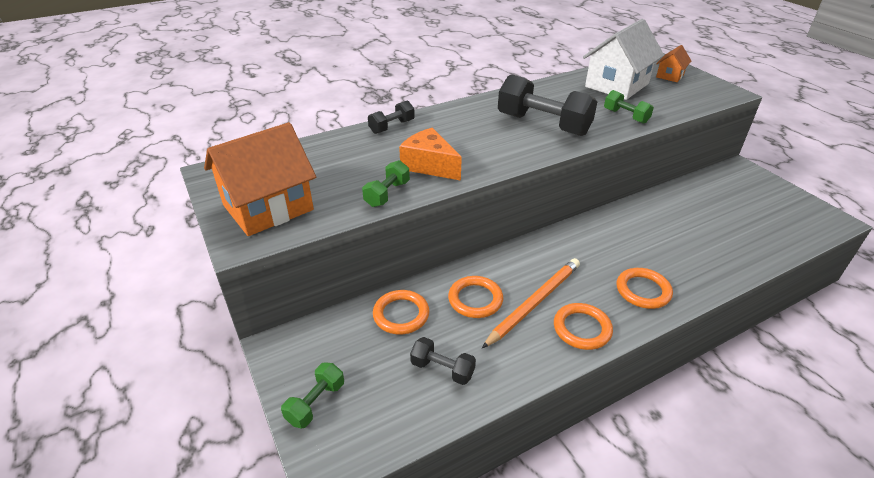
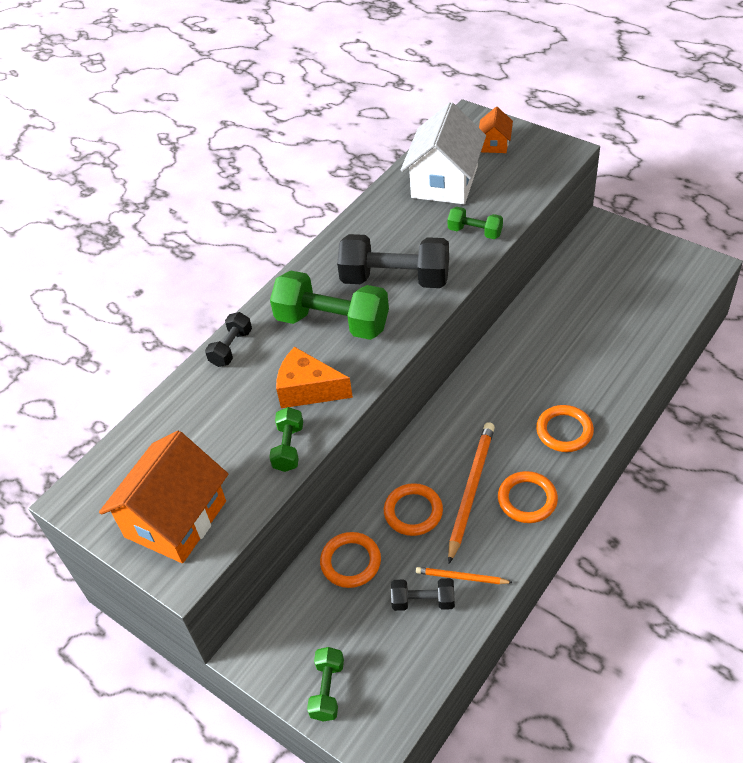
camera: 20 degrees left, 10 degrees up
none -> green dumbbell [270,271,389,340]
none -> orange pencil [416,567,513,584]

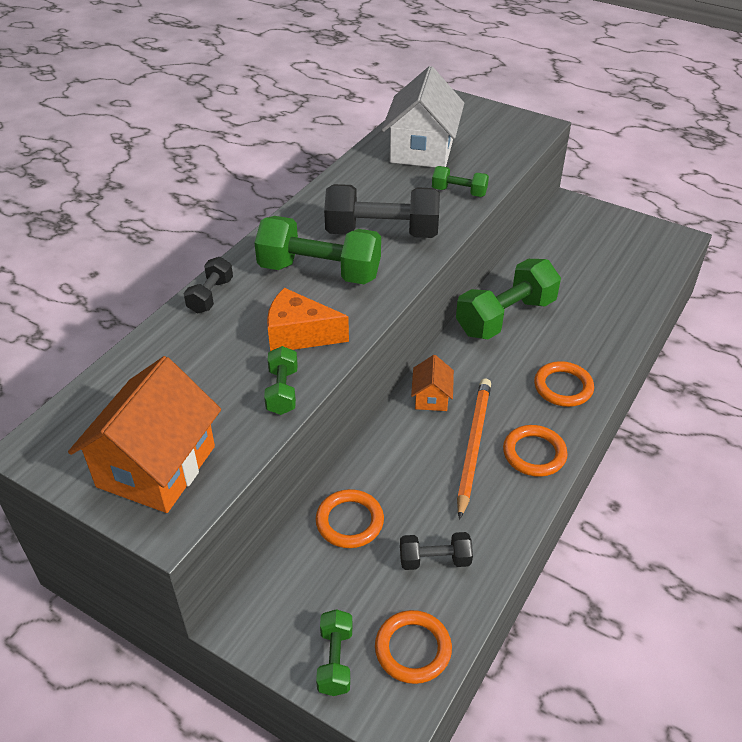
camera: 10 degrees left, 5 degrees down
orange ring [384,483,443,536] -> orange ring moved to [375,610,452,684]
orange pencil [416,567,513,584] -> none
orange house [479,107,513,153] -> orange house moved to [411,355,454,411]
none -> green dumbbell [456,259,561,339]

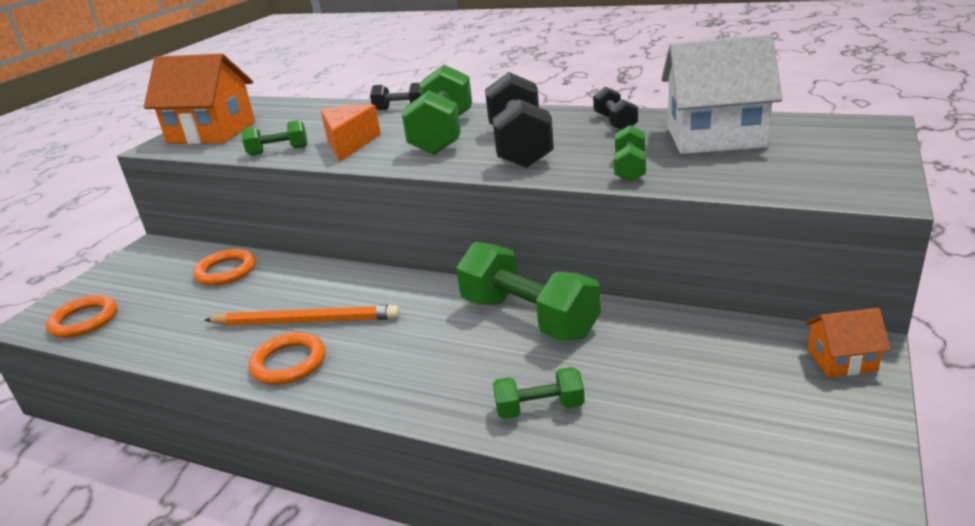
camera: 85 degrees right, 15 degrees down
green dumbbell [316,609,353,696] -> green dumbbell moved to [493,367,585,419]
black dumbbell [400,532,473,570] -> black dumbbell moved to [593,87,638,130]
orange house [411,355,454,411] -> orange house moved to [805,308,891,377]
orange ring [534,361,594,407] -> none

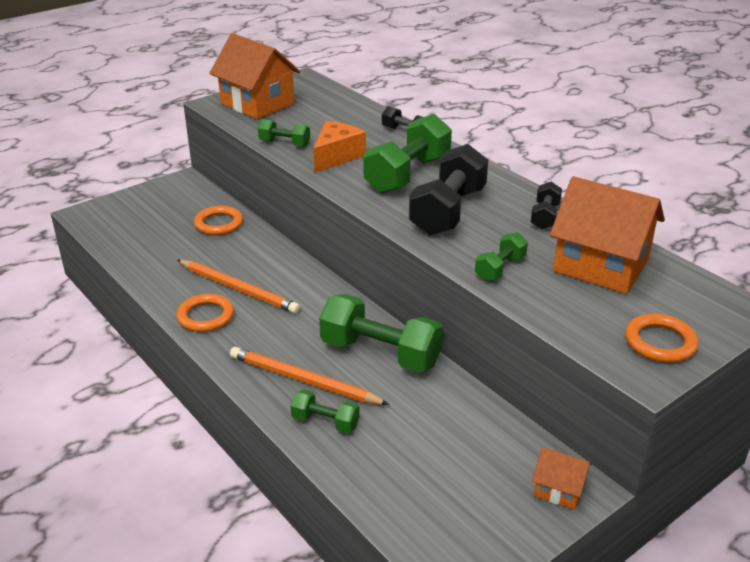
camera: 25 degrees right, 5 degrees up
orange ring [46,295,117,338] -> orange ring moved to [625,314,699,363]
green dumbbell [456,242,601,341] -> green dumbbell turned 45 degrees counterclockwise [319,294,443,373]
white house [661,34,782,154] -> orange house [550,176,665,294]
none -> orange pencil [230,347,389,405]

